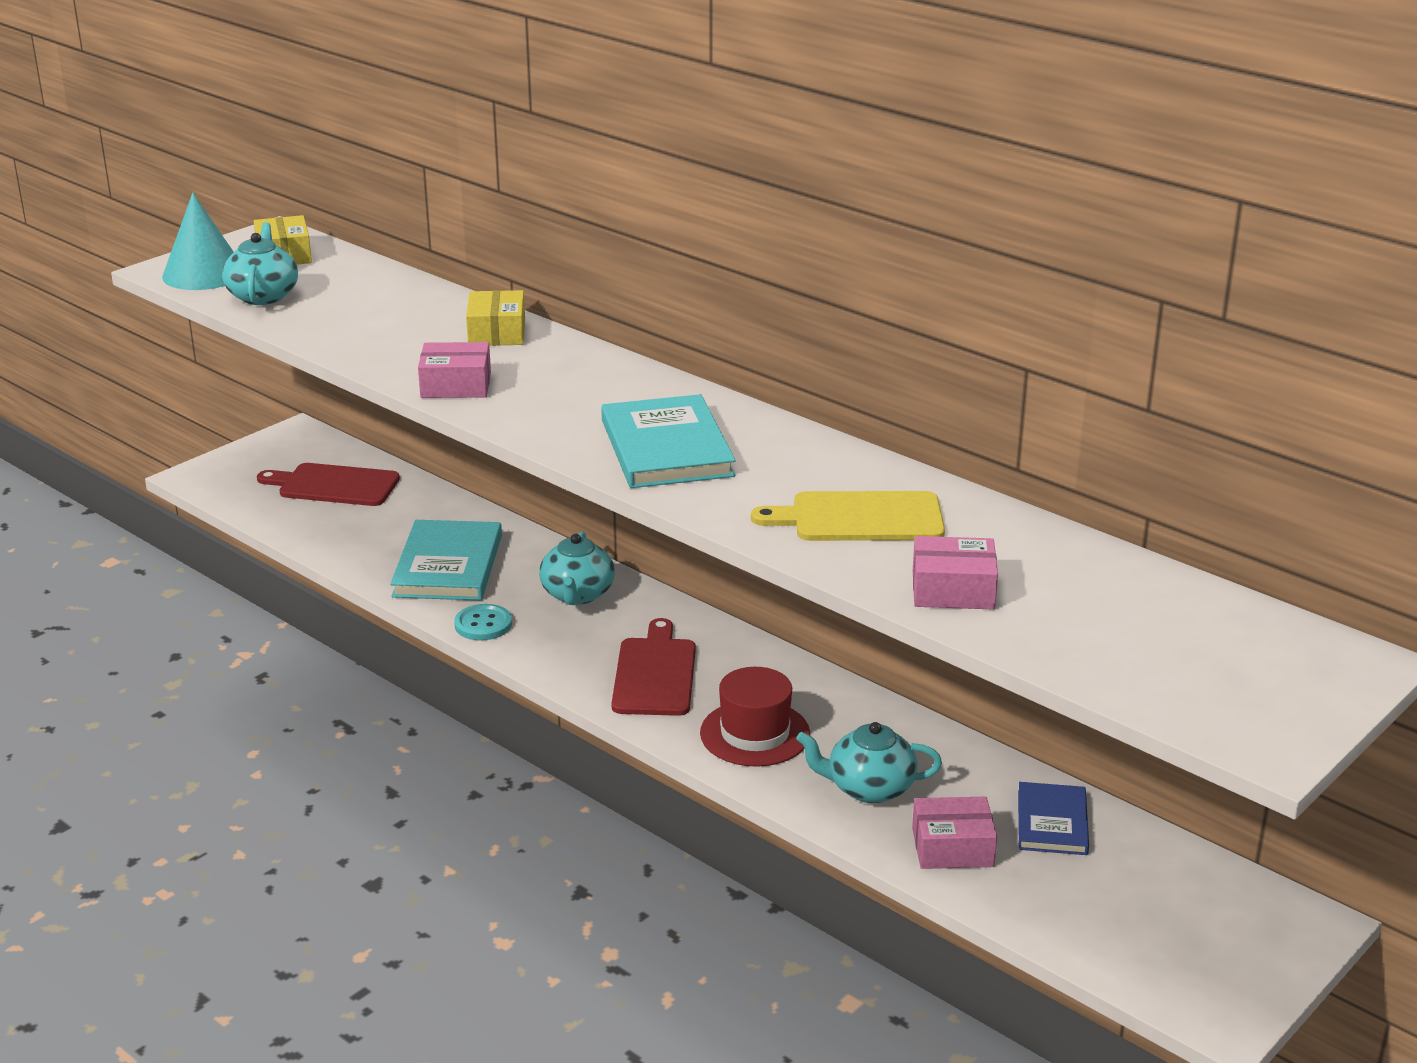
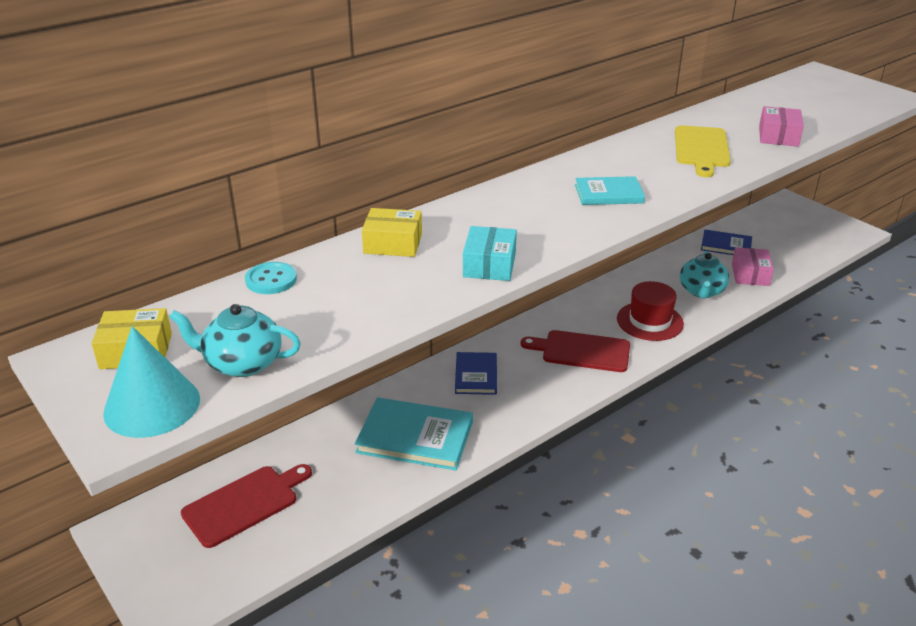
camera: 80 degrees left, 5 degrees up
red cutting board [257,463,400,506] -> red cutting board turned 150 degrees counterclockwise [181,464,312,548]
pink box [418,342,491,398] -> turquoise box [463,226,517,281]
turquoise button [454,604,512,641] -> turquoise button moved to [245,262,297,294]
turquoise teapot [539,532,615,605] -> blue book [455,352,497,395]
turquoise book [601,394,736,488] -> turquoise book [575,176,645,205], size x0.62

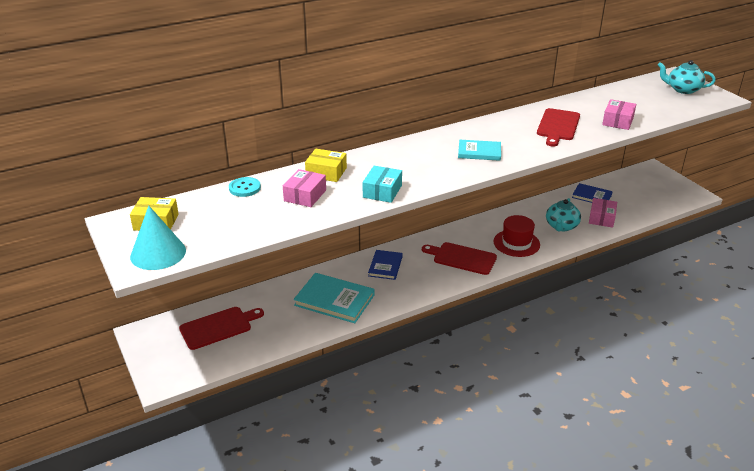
camera: 10 degrees right, 0 degrees up
turquoise teapot [169,304,301,377] -> turquoise teapot moved to [658,60,716,94]
yellow cutting board [675,125,731,177] -> red cutting board [537,108,580,147]
none -> pink box [283,169,326,207]

